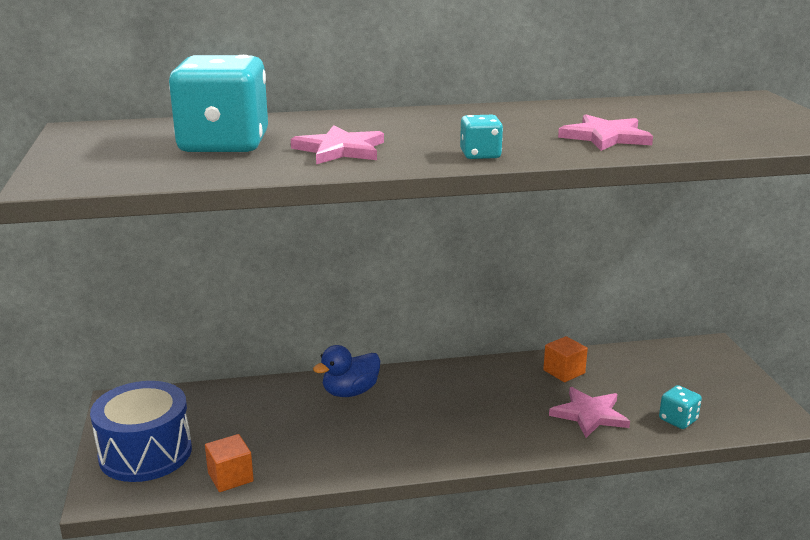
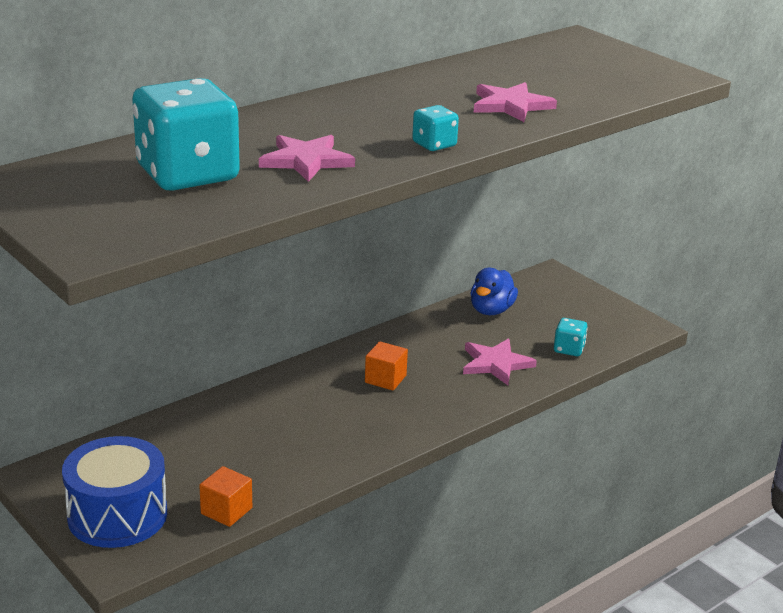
camera: 30 degrees left, 5 degrees up
blue duck [313,345,380,397] -> blue duck moved to [470,268,518,315]
orange cube [543,336,588,382] -> orange cube moved to [365,341,408,391]

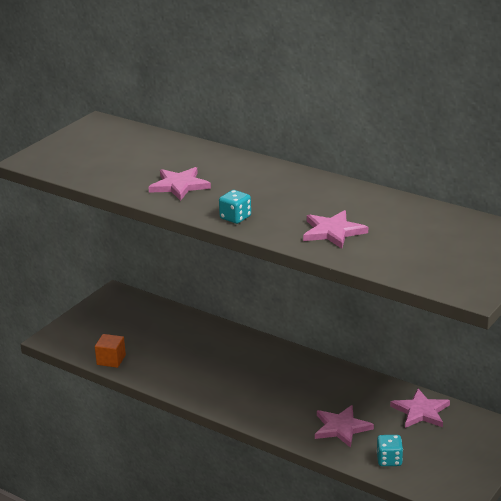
camera: 75 degrees right, 0 degrees up
blue drum [62,436,167,548] -> none
turquoise dice [132,78,240,191] -> none
orange cube [365,341,408,391] -> none
blue duck [470,268,518,315] -> pink star [390,388,450,428]

